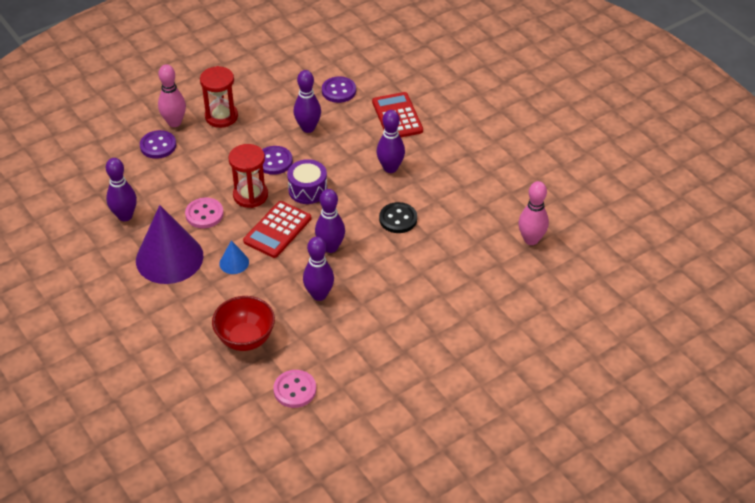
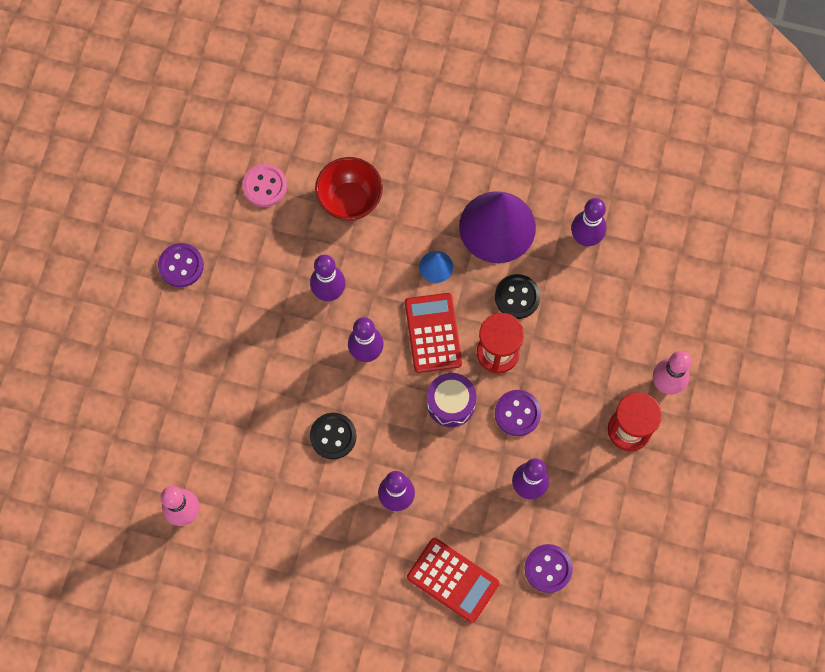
camera: 140 degrees right, 25 degrees up
purple button [140,130,176,159] -> purple button moved to [158,243,204,287]
pink button [185,198,224,228] -> black button [495,274,540,319]

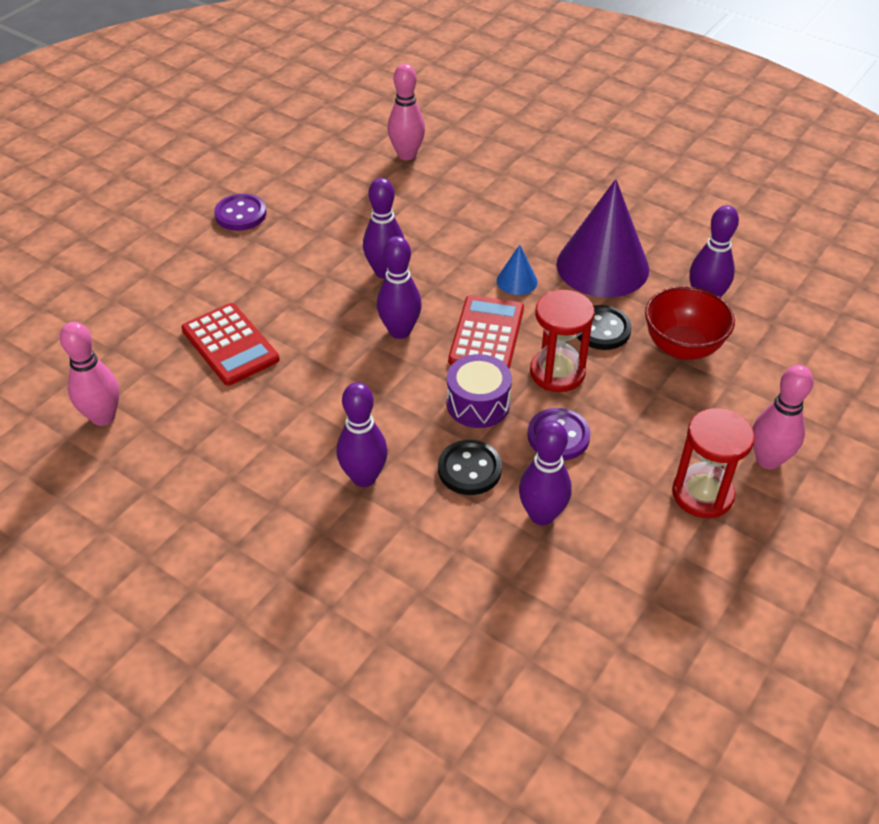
camera: 20 degrees right, 25 degrees down
pink button [243,164,287,207] -> none
black button [310,413,356,459] -> black button moved to [438,440,502,495]
red bowl [315,157,383,221] -> red bowl moved to [645,286,735,360]
red calculator [407,538,500,623] -> red calculator moved to [181,303,280,386]
purple button [524,544,573,593] -> none
none -> pink bowling pin [388,64,425,160]

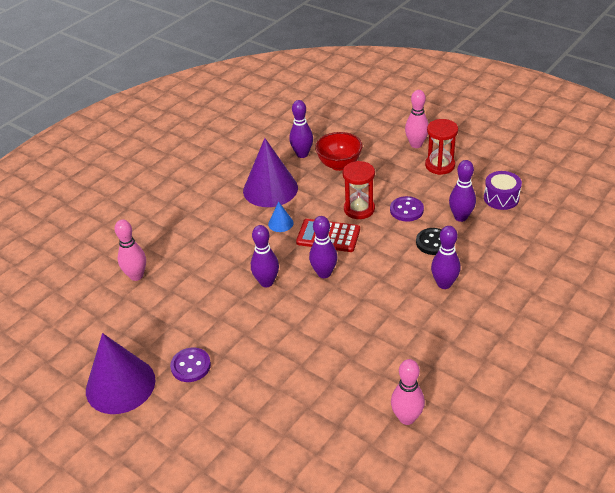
camera: 85 degrees left, 5 degrees down
red calculator [181,303,280,386] -> none
purple drum [447,354,512,428] -> purple drum moved to [484,171,522,210]
black button [577,305,632,350] -> none
none -> purple cone [86,333,155,414]

